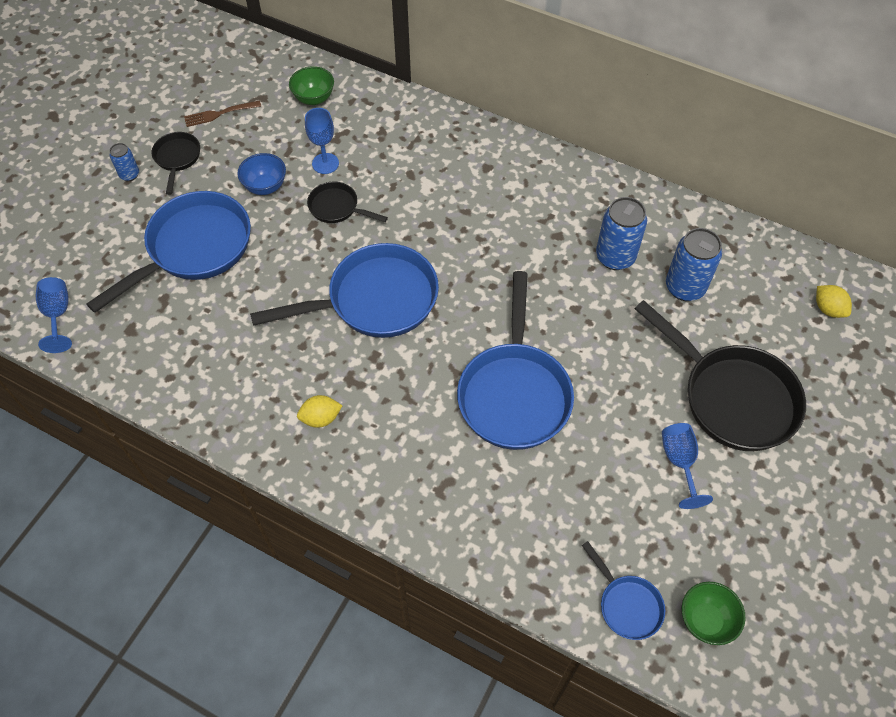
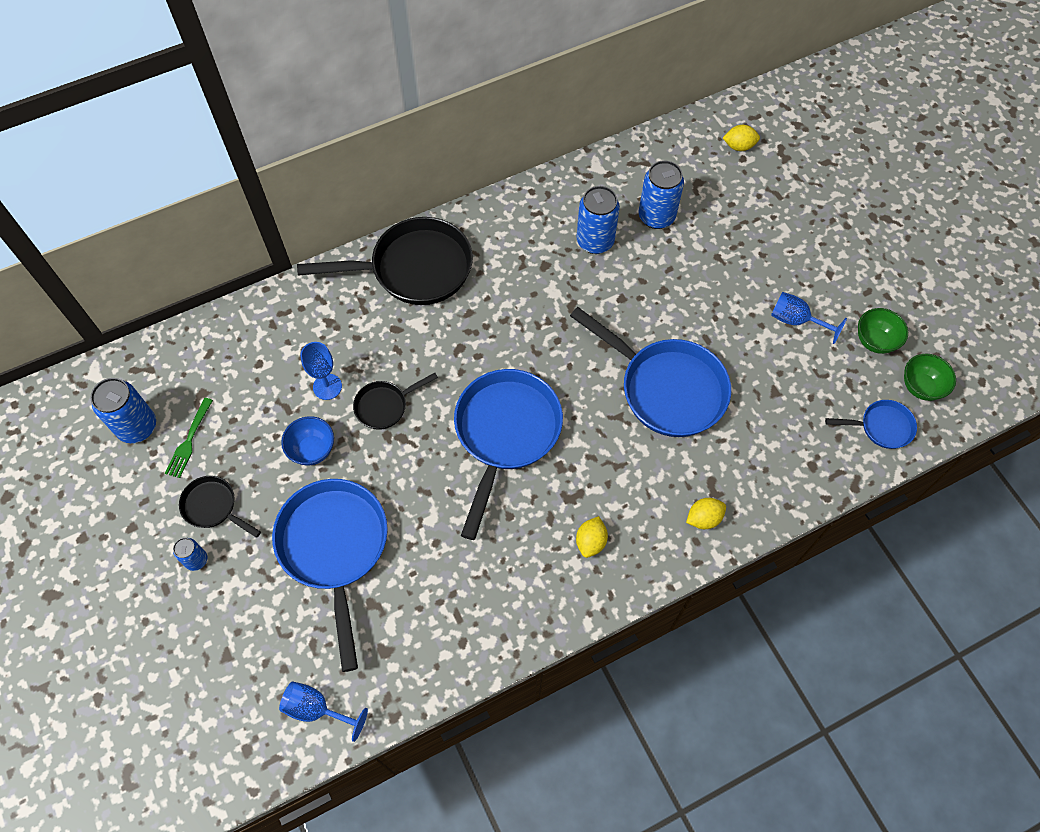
camera: 55 degrees left, 5 degrees up
brown fork [184,100,261,127] -> green fork [165,398,213,478]
green bowl [289,66,334,105] -> green bowl moved to [858,308,908,354]
black pan [635,300,806,451] -> black pan moved to [297,217,473,305]
none -> blue can [90,378,156,443]
none -> yellow lemon [686,498,726,529]

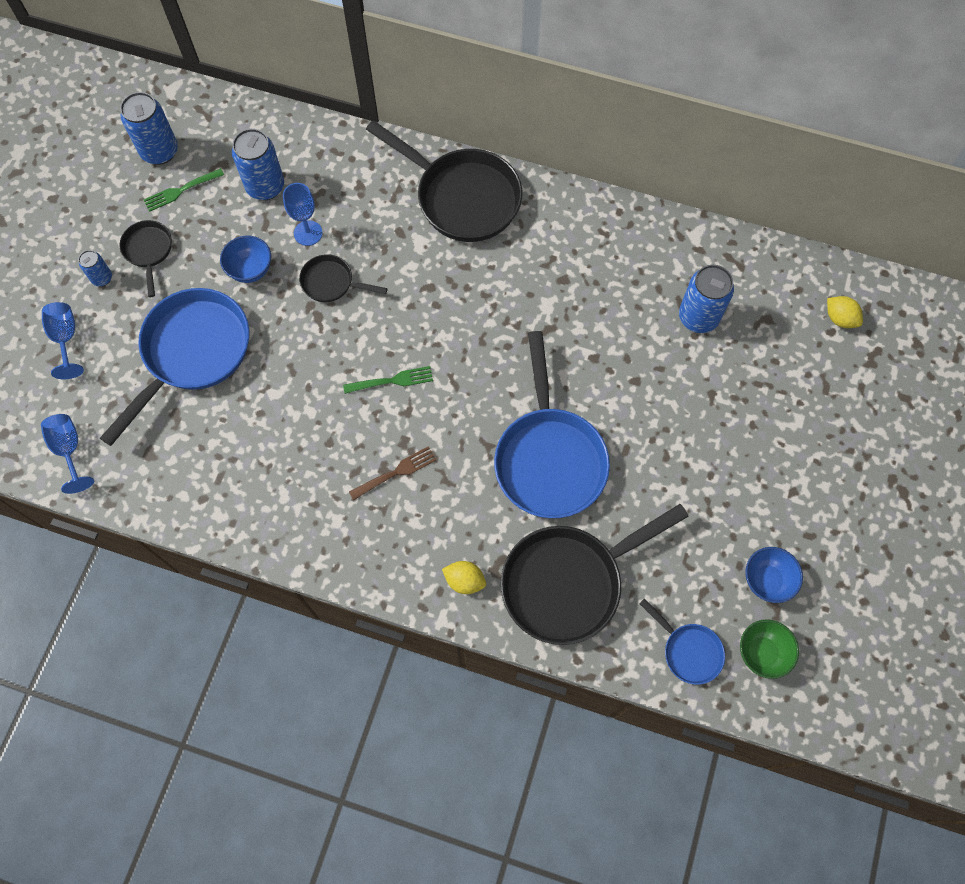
camera: 45 degrees right, 5 degrees up
blue pan [454,369,563,540] -> green fork [343,366,433,394]
blue can [576,186,620,254] -> blue can moved to [232,129,284,200]
yellow lemon [576,516,608,558] -> none
blue goblet [771,292,847,344] -> blue goblet moved to [42,302,84,379]
green bowl [858,308,908,354] -> blue bowl [745,547,803,603]
none -> brown fork [349,447,436,500]
none -> black pan [501,504,689,645]

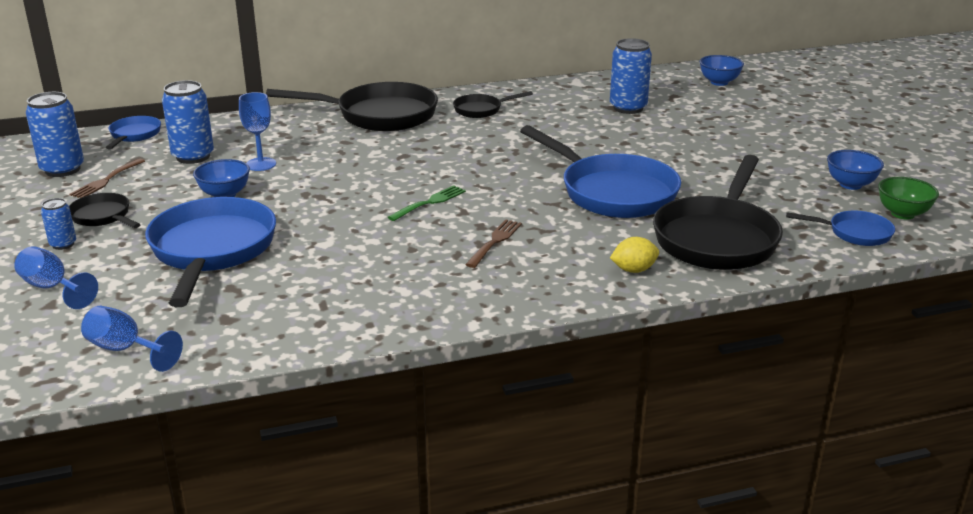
camera: 35 degrees left, 40 degrees down
green fork [144,168,224,212] -> brown fork [70,159,145,198]
black pan [299,254,388,302] -> black pan moved to [453,91,533,118]
yellow lemon [827,296,863,328] -> blue bowl [700,55,744,86]
none -> blue pan [106,116,161,149]

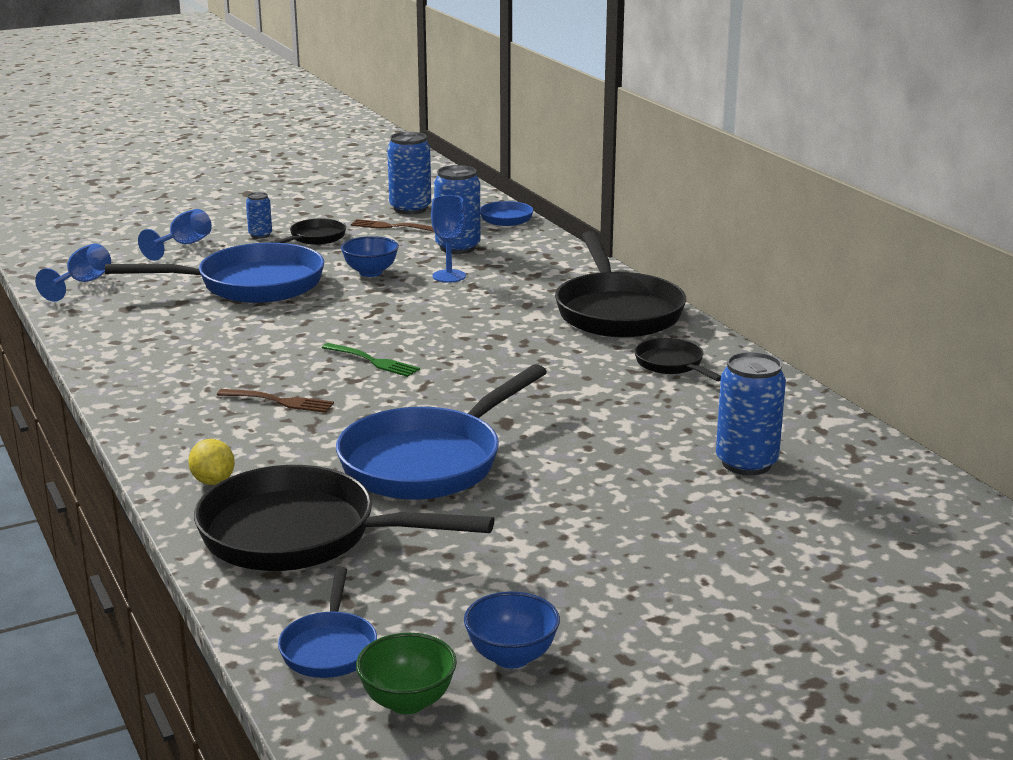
camera: 80 degrees right, 5 degrees down
blue bowl [700,55,744,86] -> none

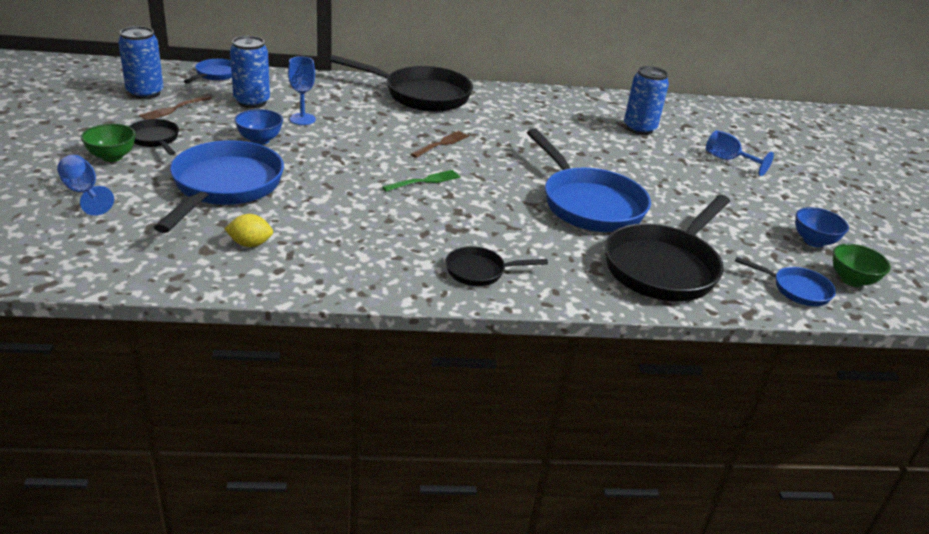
camera: 70 degrees left, 10 degrees up
blue goblet [35,243,111,302] -> blue goblet moved to [706,130,774,176]
yellow lemon [188,439,235,485] -> yellow lemon moved to [225,214,273,247]
brown fork [217,389,334,413] -> brown fork moved to [411,131,469,158]
blue can [246,192,272,239] -> green bowl [81,124,136,162]
black pan [634,338,721,381] -> black pan moved to [446,246,548,286]

